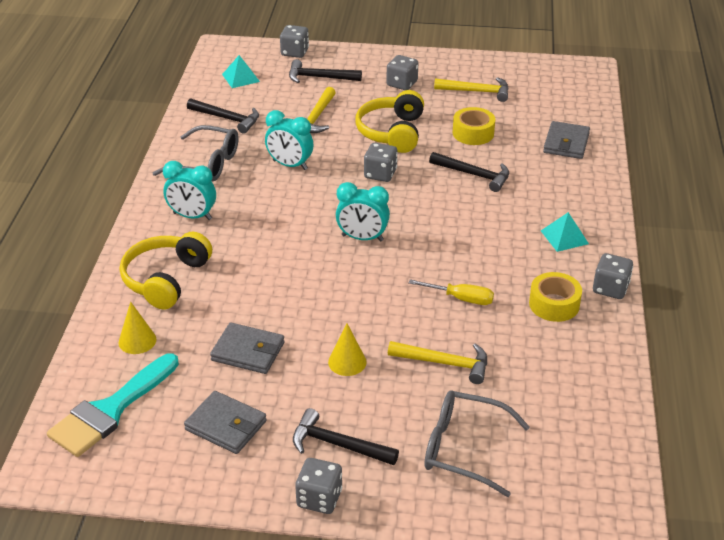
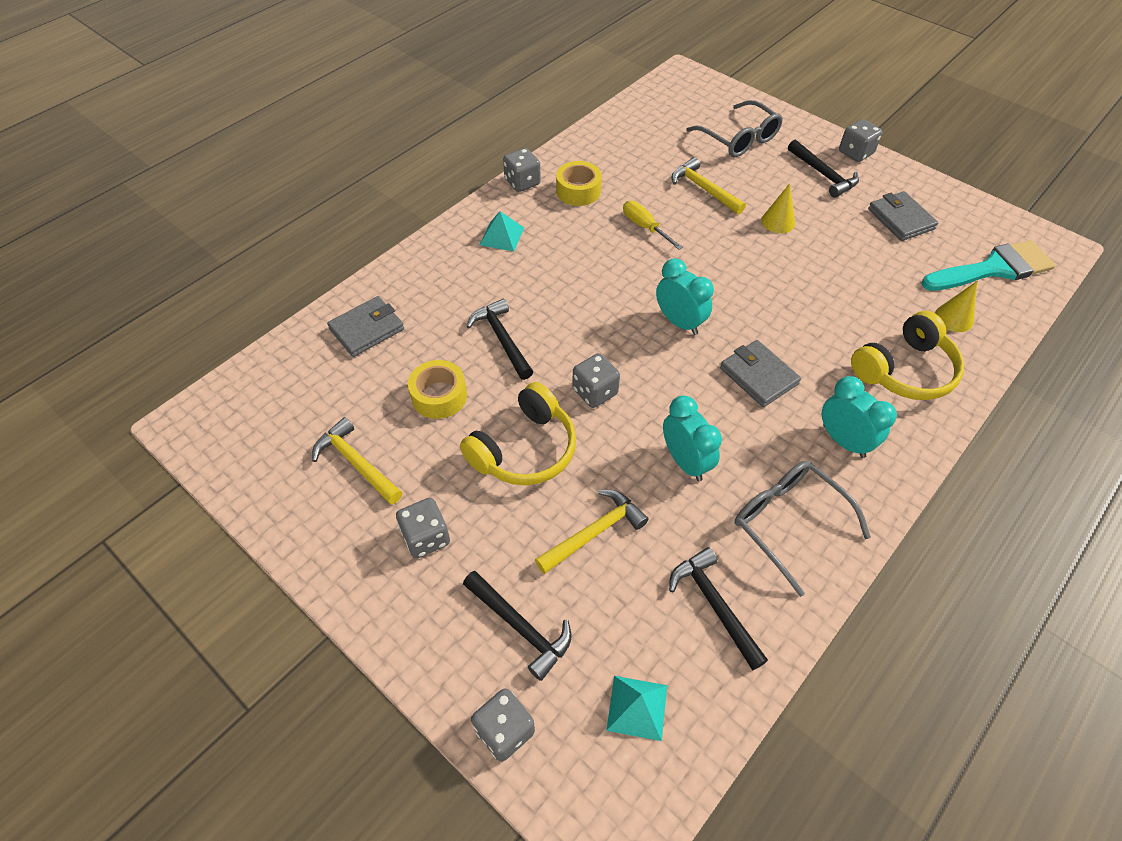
camera: 145 degrees left, 15 degrees up
grey wallet [210,323,285,374] -> grey wallet moved to [720,340,801,407]

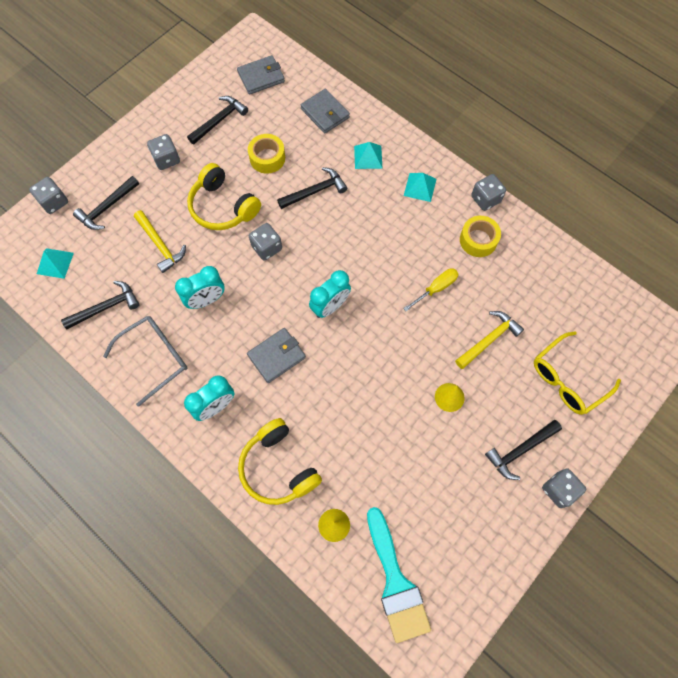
camera: 90 degrees right, 15 degrees up
yellow hammer [312,417,402,505] -> black hammer [187,96,248,144]
grey glasses [686,100,783,157] -> yellow glasses [534,331,621,415]
grey wallet [868,191,938,241] -> grey wallet moved to [237,55,285,95]
none -> turquoise pyramid [354,142,383,169]

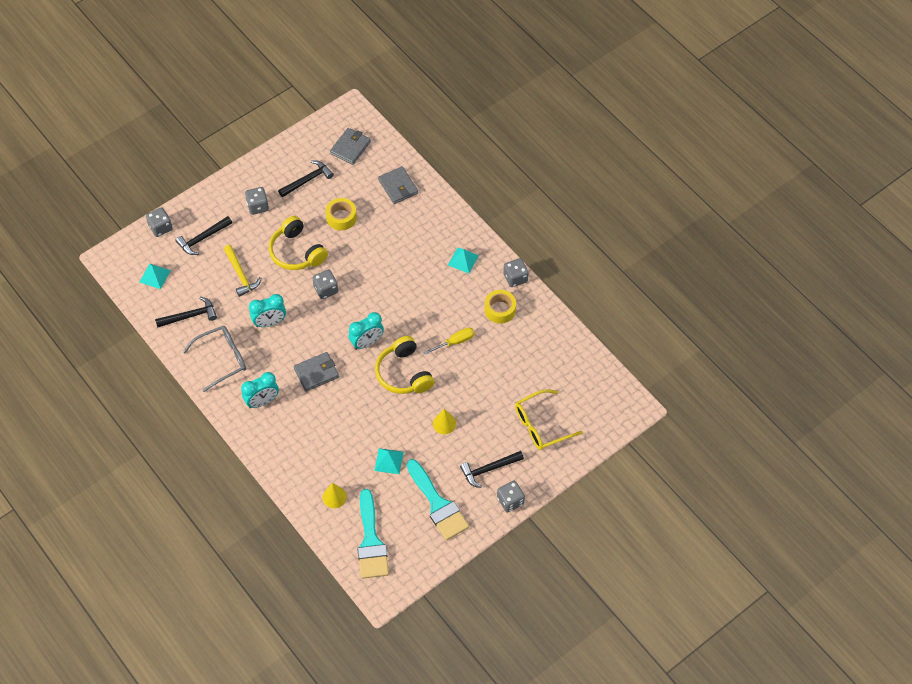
camera: 10 degrees right, 10 degrees down
grey wallet [237,55,285,95] -> grey wallet turned 45 degrees counterclockwise [330,128,371,165]
yellow headphones [238,418,322,505] -> yellow headphones moved to [375,336,434,394]
black hammer [277,167,347,209] -> none
turquoise pyramid [354,142,383,169] -> turquoise pyramid moved to [374,448,404,474]
yellow hammer [455,311,524,369] -> none
none -> turquoise brush [407,459,469,540]

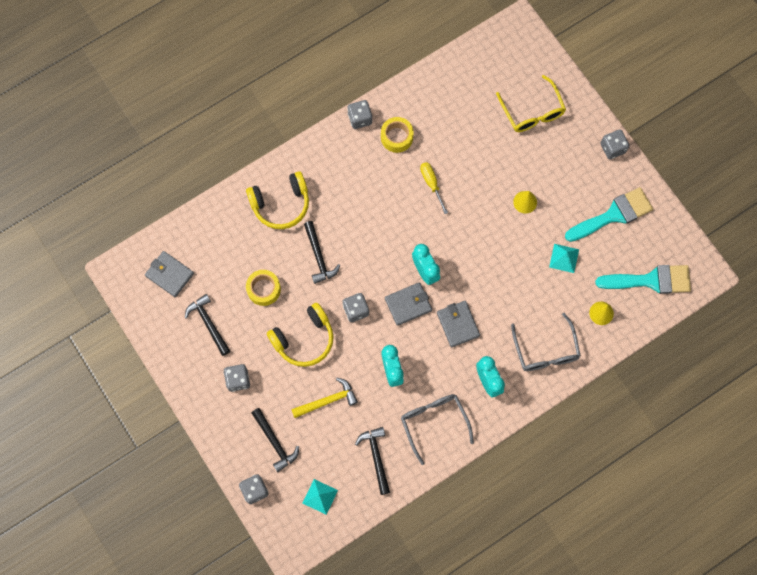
camera: 85 degrees left, 15 degrees up
yellow headphones [375,336,434,394] -> yellow headphones moved to [246,171,309,229]
grey wallet [378,166,418,204] -> grey wallet moved to [385,282,432,326]
turquoise pyramid [448,247,479,273] -> none
black hammer [460,451,524,488] -> black hammer moved to [304,221,340,284]
none -> grey glasses [511,313,581,371]

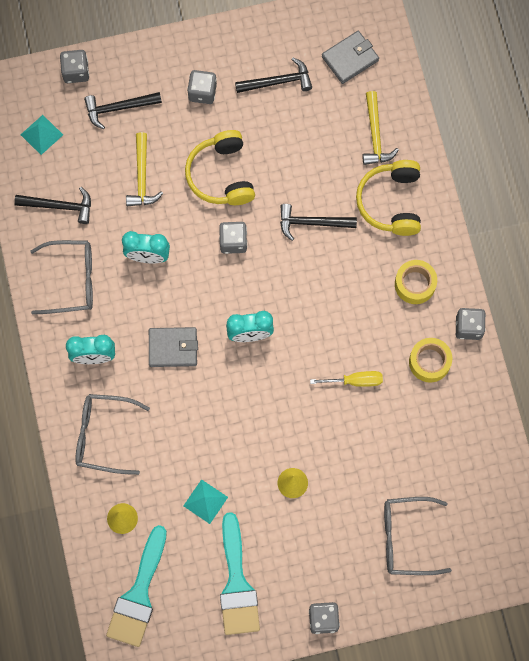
camera: 110 degrees right, 0 degrees up
yellow tape [246,270,281,306] -> yellow tape moved to [395,260,437,304]
grey wallet [385,282,432,326] -> none
yellow glasses [496,75,566,132] -> grey glasses [384,497,452,575]
none -> yellow hammer [362,91,399,165]

